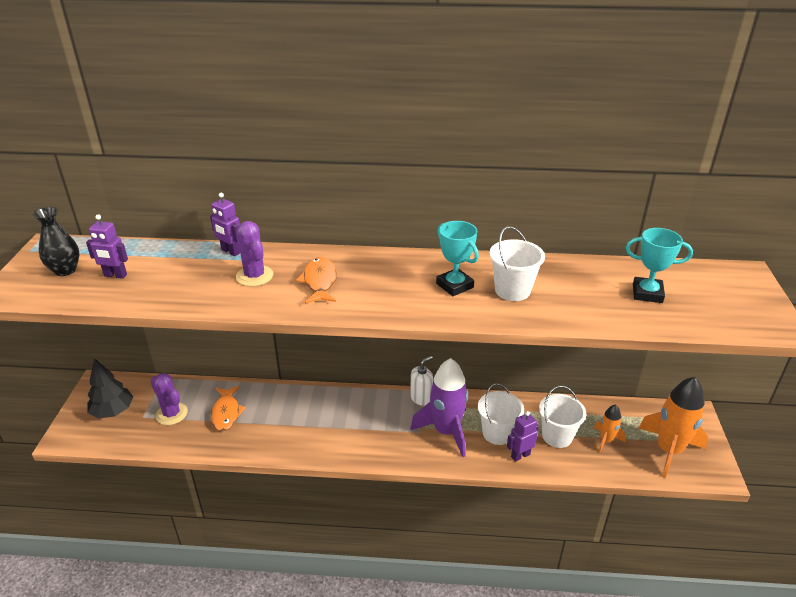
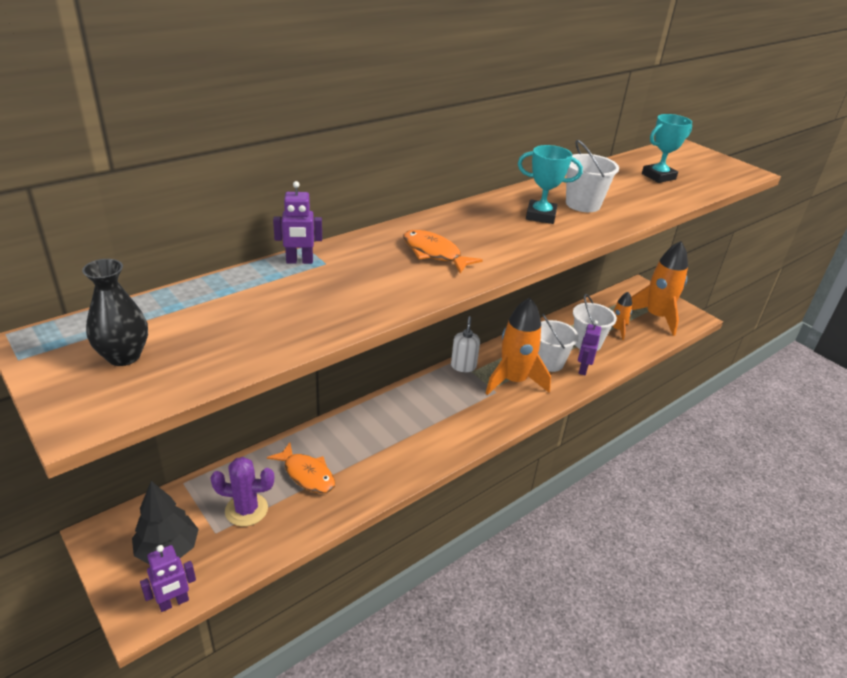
camera: 45 degrees left, 0 degrees up
purple robot [86,214,128,279] -> purple robot moved to [140,545,196,612]
purple cactus [236,221,273,287] -> none
purple rocket [410,358,468,457] -> orange rocket [486,297,551,395]

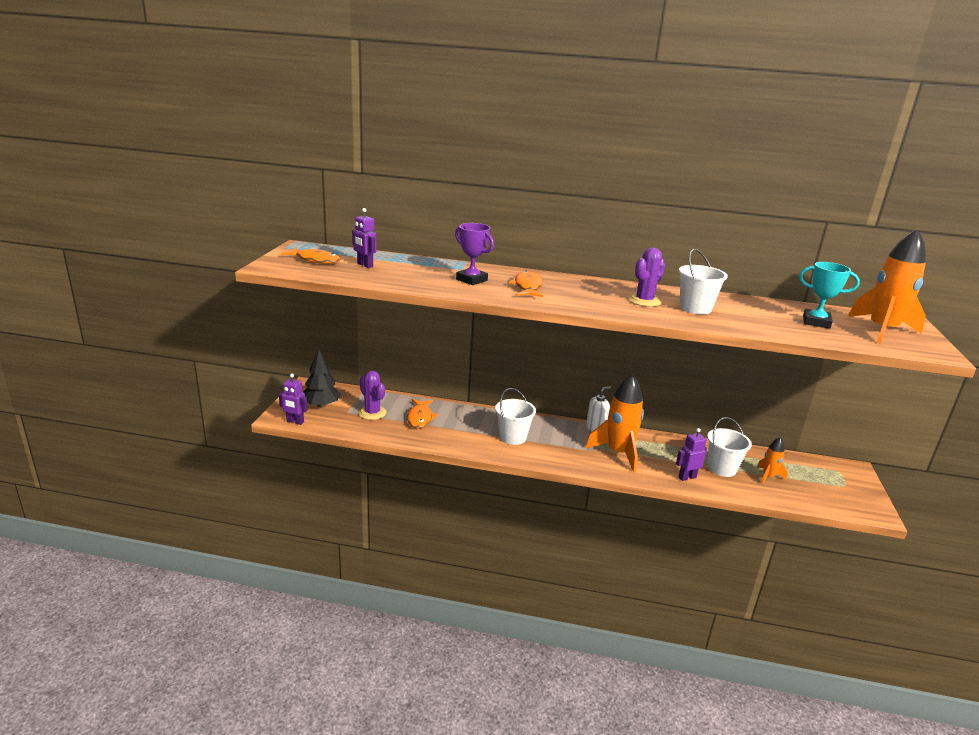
camera: 50 degrees right, 10 degrees down
black vase [82,259,148,366] -> orange fish [281,247,341,264]
purple robot [273,181,322,264] -> purple robot moved to [352,208,376,268]
turquoise trophy [518,145,583,224] -> purple cactus [628,247,665,307]
white bucket [538,314,579,372] -> white bucket moved to [495,388,536,445]
orange rocket [631,241,688,336] -> orange rocket moved to [848,228,926,343]
none -> purple trophy [455,223,494,285]

